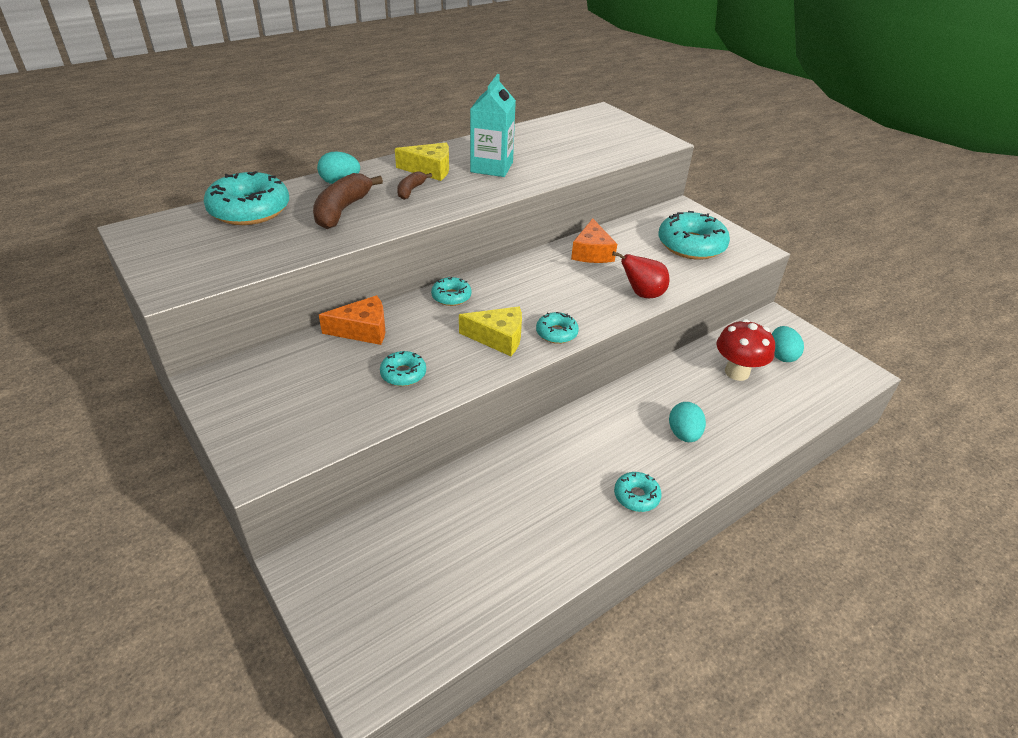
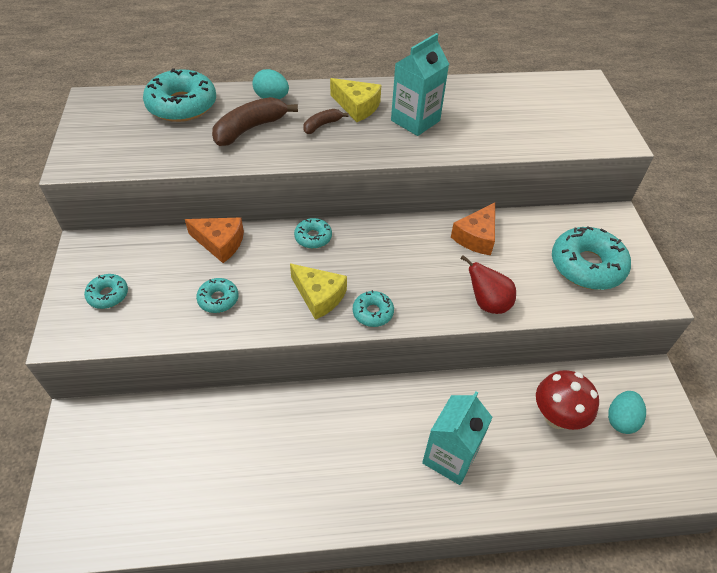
camera: 30 degrees right, 10 degrees up
turquoise donut [614,472,662,512] -> turquoise donut moved to [84,274,128,309]
turquoise egg [669,402,706,442] -> turquoise carton [422,391,493,485]

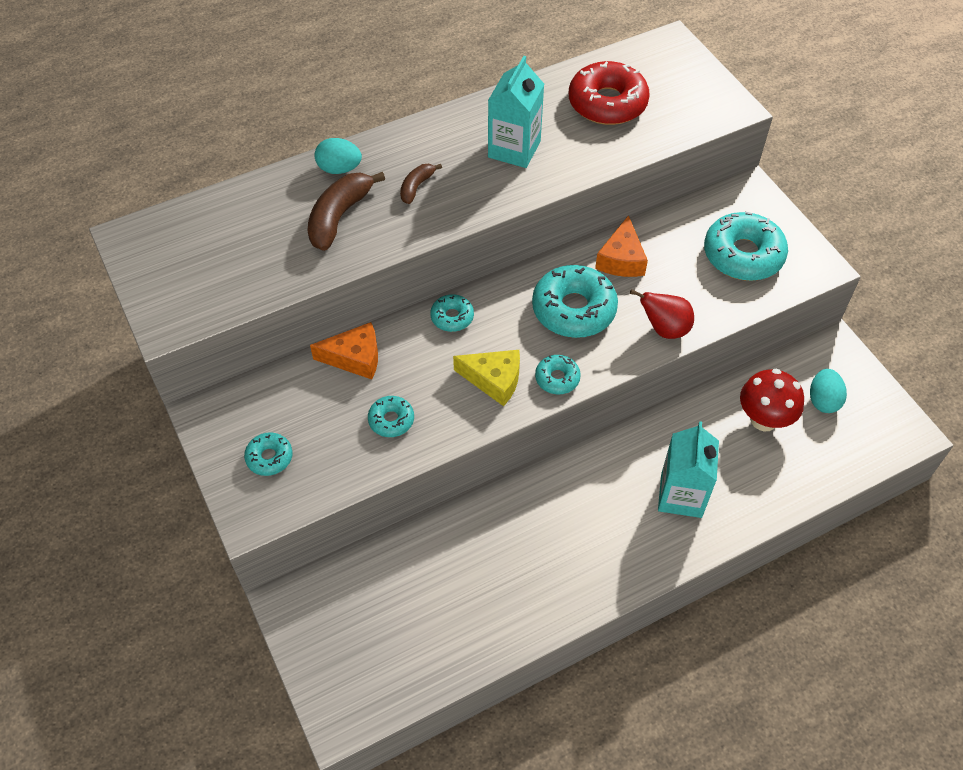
camera: 20 degrees left, 5 degrees up
turquoise donut [143,68,216,122] -> turquoise donut moved to [532,265,618,338]
yellow cheese [330,78,381,122] -> none
none -> red donut [569,61,650,125]

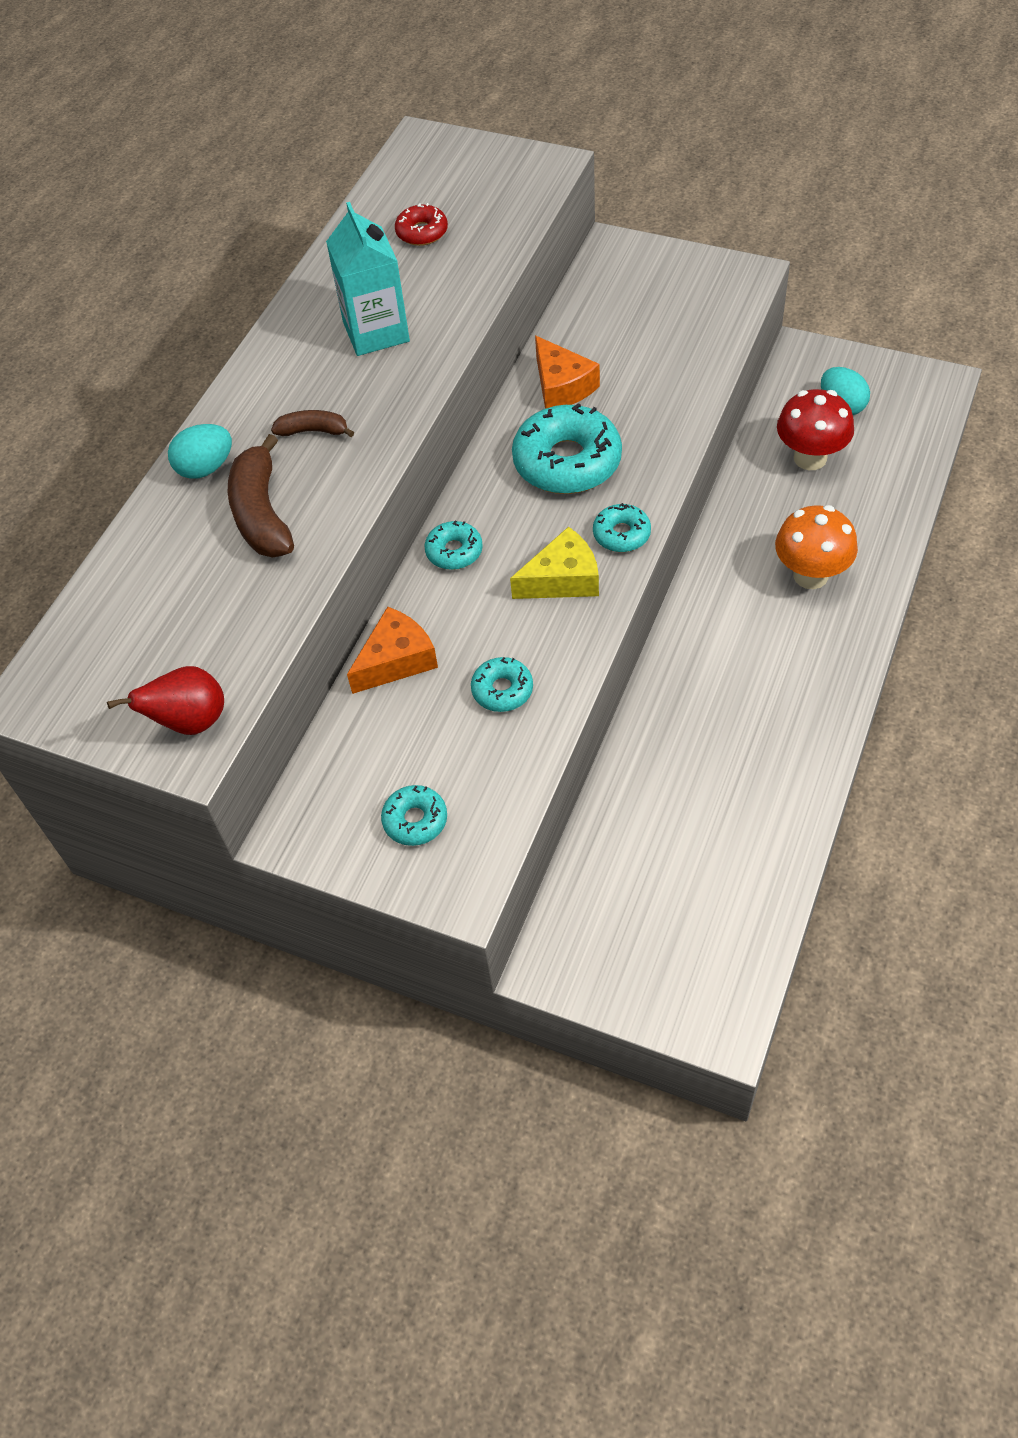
camera: 35 degrees left, 0 degrees up
brown banana [400,164,442,204] -> brown banana turned 105 degrees clockwise [271,410,354,437]
red donut [569,61,650,125] -> red donut [395,203,448,246], size x0.51
red pear [630,289,694,339] -> red pear moved to [107,666,224,735]
turquoise carton [658,421,719,518] -> orange mushroom [775,505,858,589]
turquoise donut [704,212,788,281] -> none

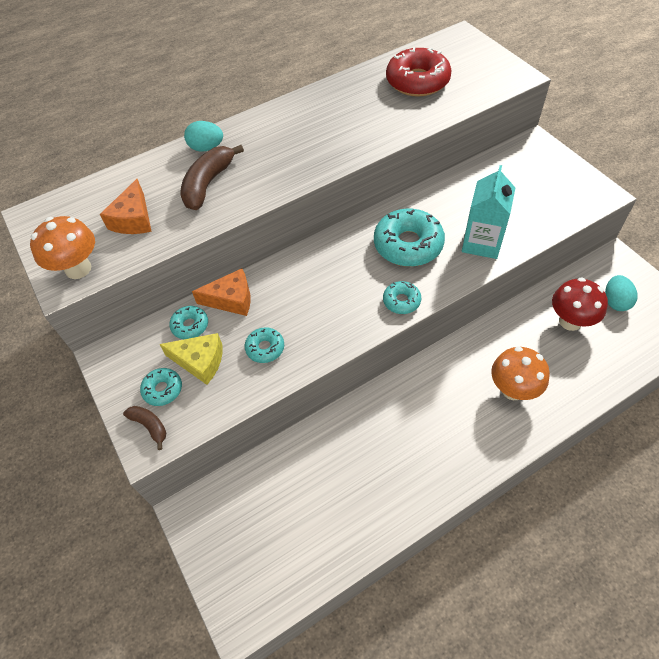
camera: 35 degrees right, 0 degrees up
red pear [107,666,224,735] -> orange mushroom [30,216,95,279]
brown banana [271,410,354,437] -> brown banana moved to [123,406,166,450]
turquoise carton [326,202,410,356] -> turquoise carton moved to [462,165,515,259]
red donut [395,203,448,246] -> red donut [386,47,452,97], size x1.96
turquoise donut [425,520,483,570] -> turquoise donut moved to [169,306,208,339]
yellow cheese [510,526,599,599] -> yellow cheese moved to [159,333,223,385]
orange cheese [535,336,600,409] -> orange cheese moved to [100,179,152,234]

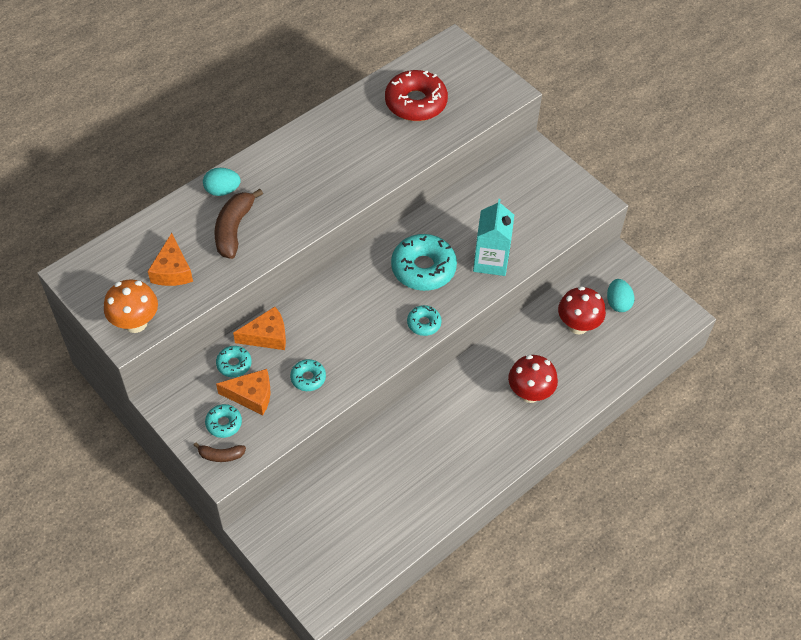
camera: 15 degrees left, 0 degrees up
brown banana [123,406,166,450] -> brown banana turned 150 degrees clockwise [194,442,246,462]
yellow cheese [159,333,223,385] -> orange cheese [216,369,271,415]
orange mushroom [491,346,550,400] -> red mushroom [508,355,558,403]

